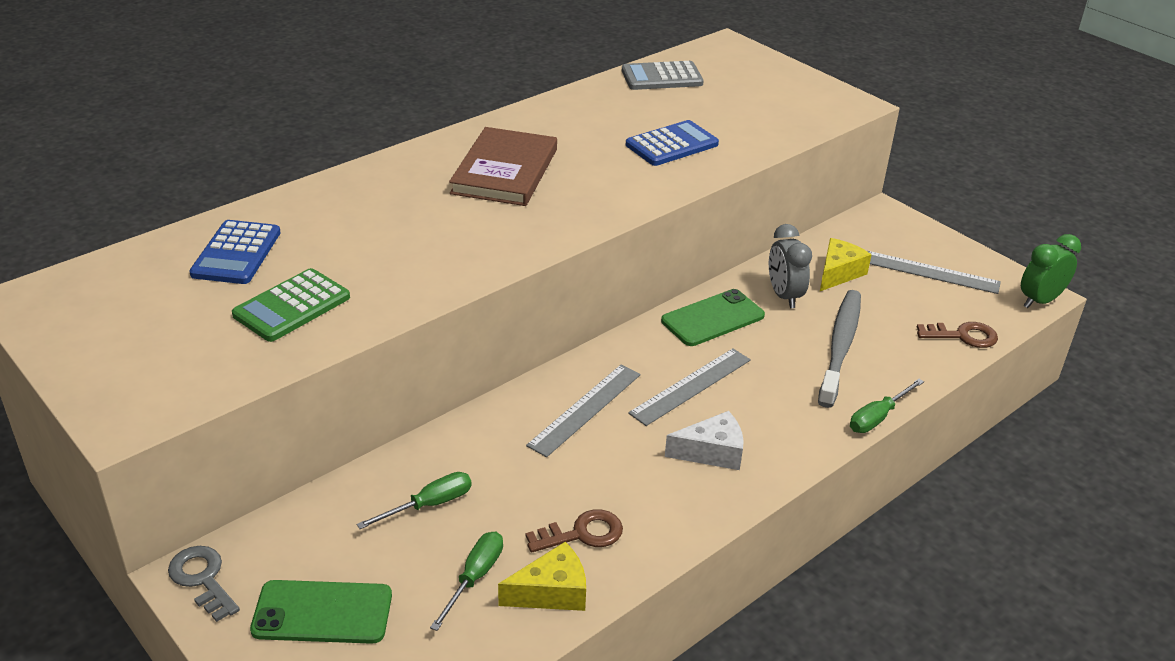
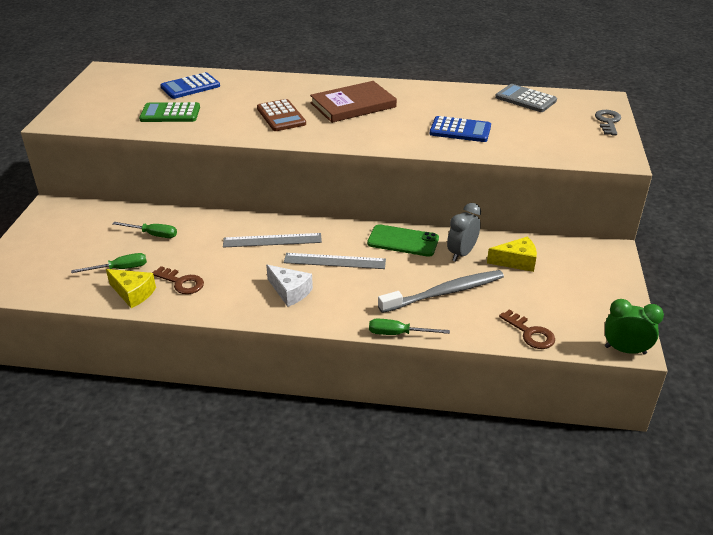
camera: 50 degrees right, 0 degrees up
grey key [168,546,240,622] -> grey key moved to [595,110,621,135]
green phone [250,580,392,644] -> none
grey ruler [867,251,1001,294] -> none
none -> brown calculator [257,99,306,131]

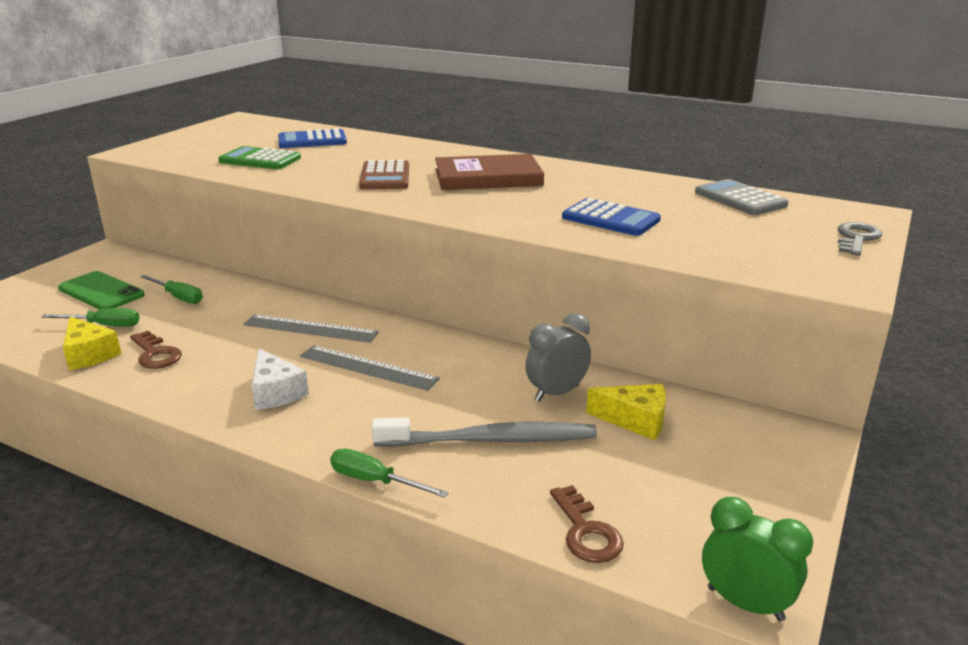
camera: 20 degrees right, 10 degrees down
green phone [367,224,439,257] -> green phone moved to [58,271,145,310]

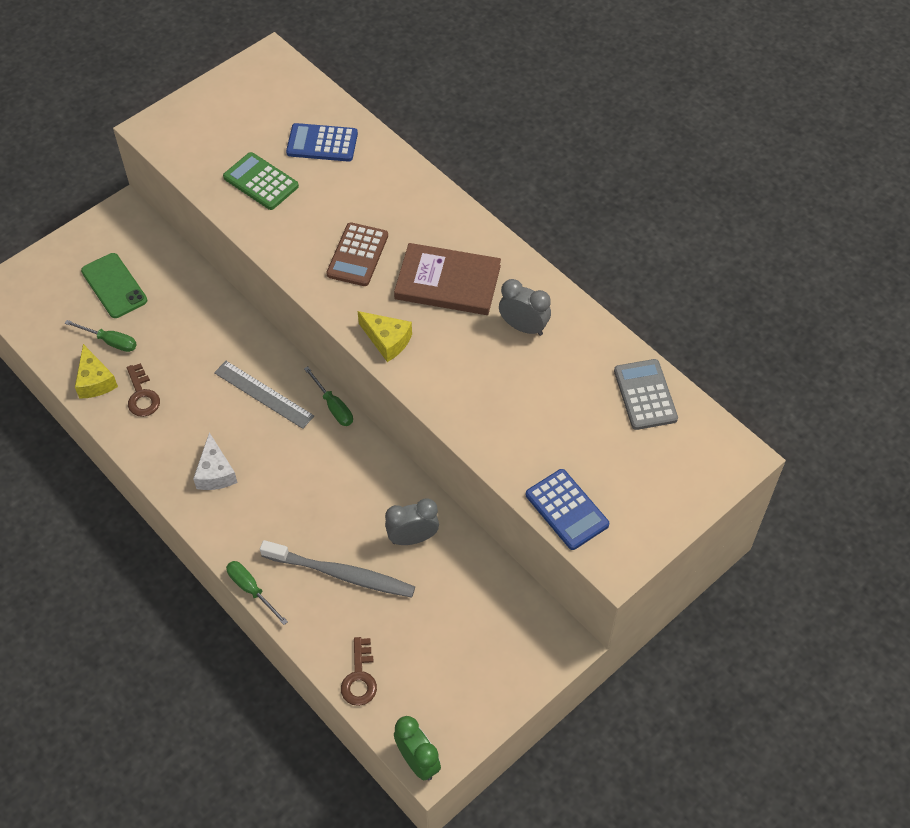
camera: 20 degrees right, 30 degrees up
green screwdriver [140,275,203,304] -> green screwdriver moved to [304,366,353,426]
grey ruler [300,345,440,391] -> none
blue calculator [562,198,661,236] -> blue calculator moved to [526,469,609,550]
yellow cheese [586,384,666,440] -> yellow cheese moved to [358,311,412,362]
grey key [838,222,882,255] -> none
none -> grey clock [499,279,551,336]

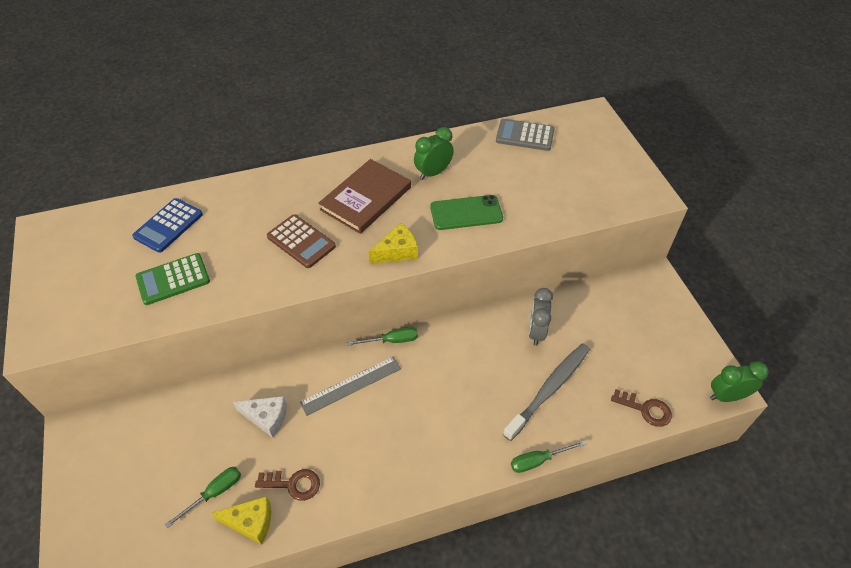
camera: 65 degrees left, 5 degrees down
green phone [81,253,147,318] -> green phone moved to [430,195,503,230]
white cheese [193,432,238,490] -> white cheese moved to [233,396,287,438]
grey clock [499,279,551,336] -> green clock [414,127,454,180]
blue calculator [526,469,609,550] -> none

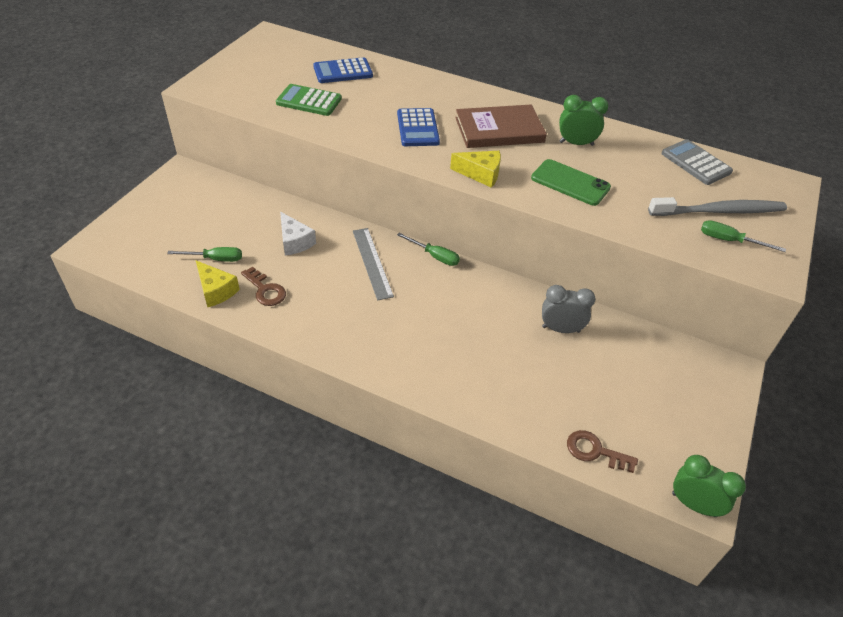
camera: 40 degrees right, 5 degrees down
brown calculator [267,214,336,268] -> blue calculator [397,108,440,146]
grey ruler [300,356,401,416] -> grey ruler turned 60 degrees clockwise [353,228,394,300]
grey toothbrush [503,343,590,441] -> grey toothbrush moved to [648,197,787,216]
green screwdriver [511,441,586,473] -> green screwdriver moved to [701,220,786,252]
grey clock [529,288,553,346] -> grey clock turned 45 degrees clockwise [542,285,596,333]
brown key [611,389,672,427] -> brown key turned 135 degrees clockwise [567,430,638,473]

